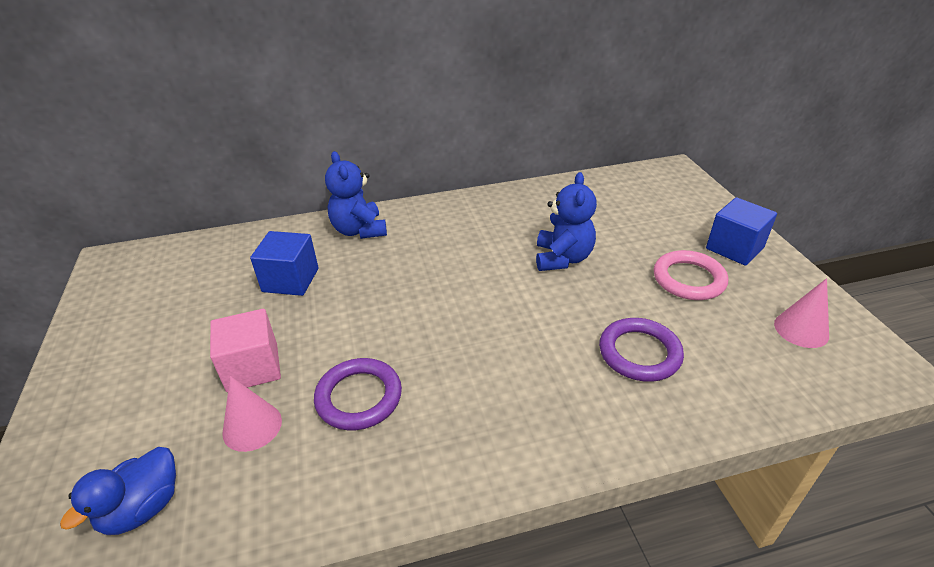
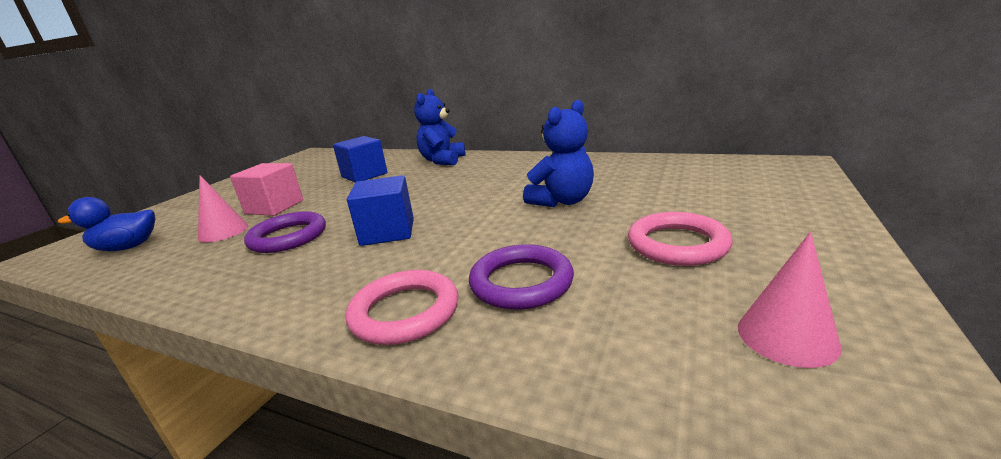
camera: 40 degrees right, 15 degrees down
blue cube [706,197,777,266] -> blue cube moved to [347,175,414,246]
none -> pink ring [346,270,459,345]

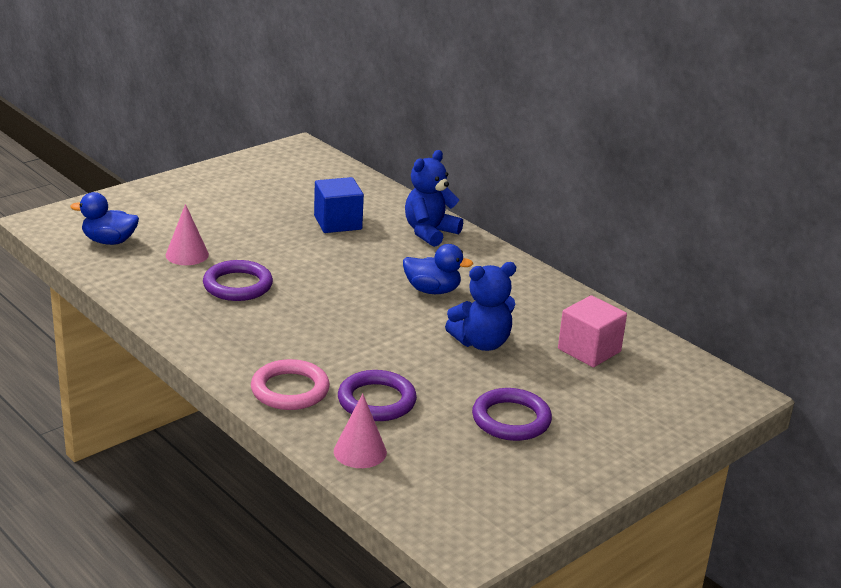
camera: 20 degrees right, 5 degrees up
pink cube [230,163,303,216] -> pink cube moved to [558,295,627,367]
blue cube [347,175,414,246] -> none
pink ring [628,212,732,266] -> purple ring [472,388,552,441]
pink cone [738,232,842,368] -> pink cone moved to [334,393,387,468]
none -> blue duck [403,244,473,294]

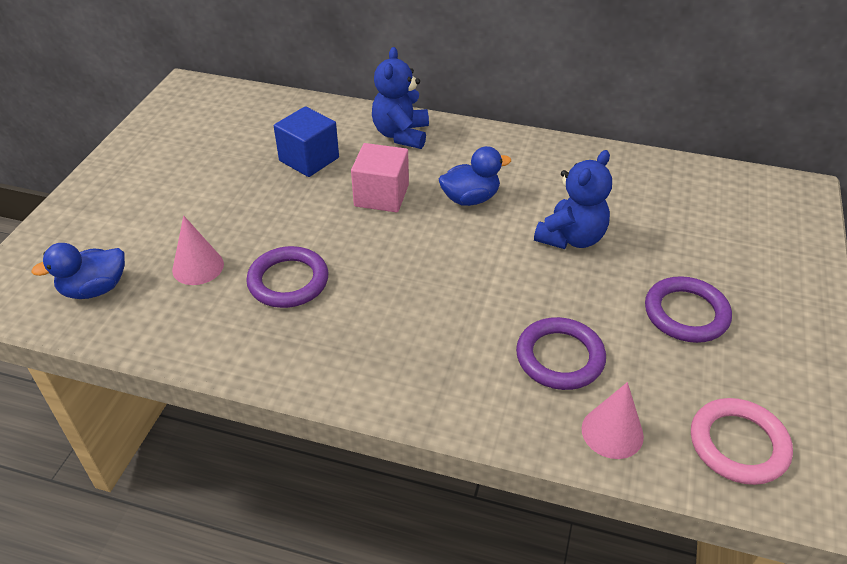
camera: 30 degrees left, 15 degrees up
pink ring [251,359,330,410] -> pink ring moved to [691,398,793,485]
pink cube [558,295,627,367] -> pink cube moved to [351,143,409,213]

